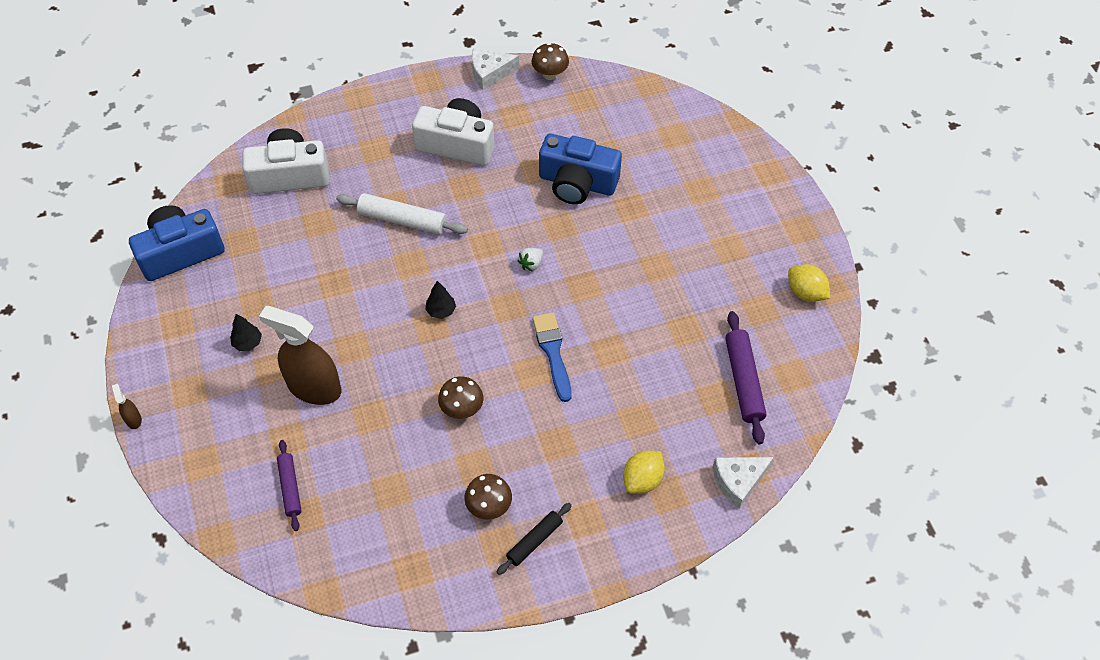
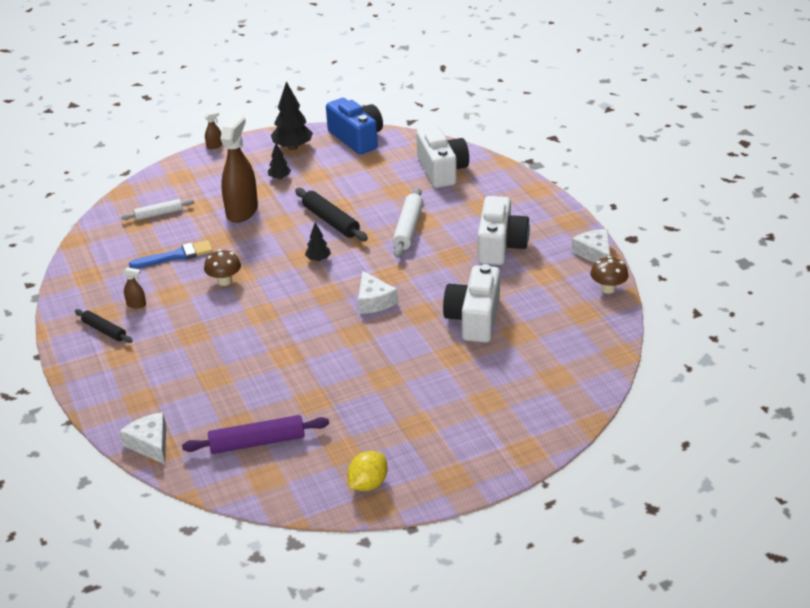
camera: 85 degrees right, 20 degrees down
purple rolling pin [277,440,302,531] -> white rolling pin [121,199,194,220]
brown mushroom [464,474,512,520] -> brown spray bottle [123,267,146,309]
white strawberry [517,248,543,272] -> white cheese [358,271,398,314]
blue brush [532,312,572,402] -> blue brush moved to [129,240,213,269]
blue camera [539,134,622,204] -> white camera [443,264,500,343]
yellow lemon [623,451,665,494] -> none
none -> black tree [271,81,313,150]
none -> black rolling pin [295,188,368,241]

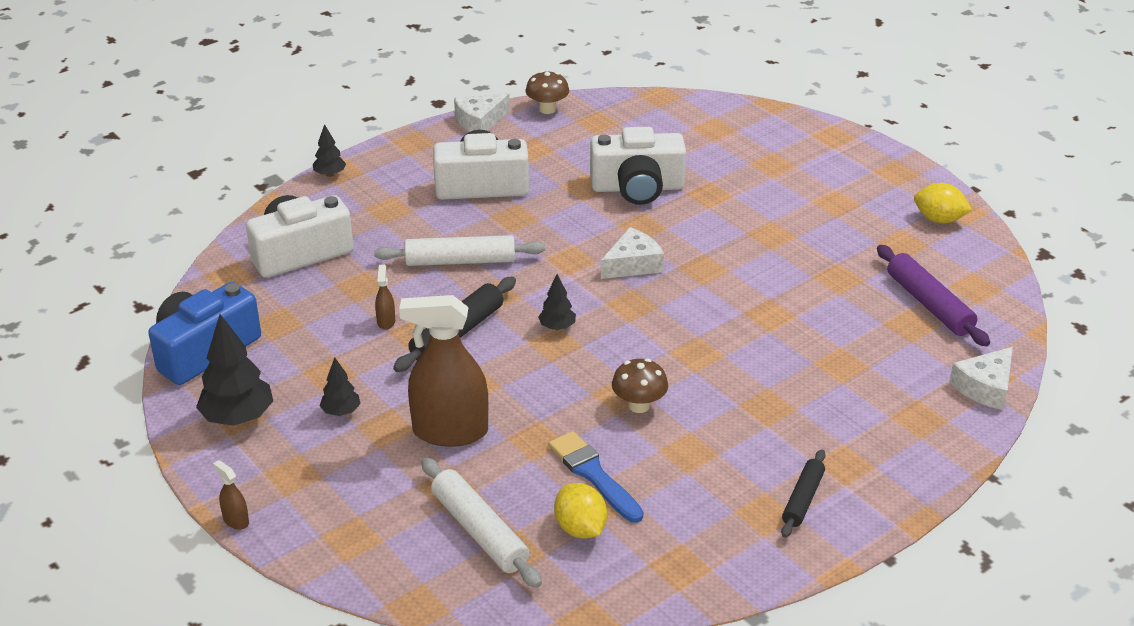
camera: 105 degrees left, 0 degrees up
white rolling pin [121,199,194,220] -> white rolling pin [421,458,542,588], size x1.58
brown spray bottle [123,267,146,309] -> brown spray bottle moved to [375,265,395,330]
none -> black tree [313,124,346,177]
none -> yellow lemon [554,483,607,539]

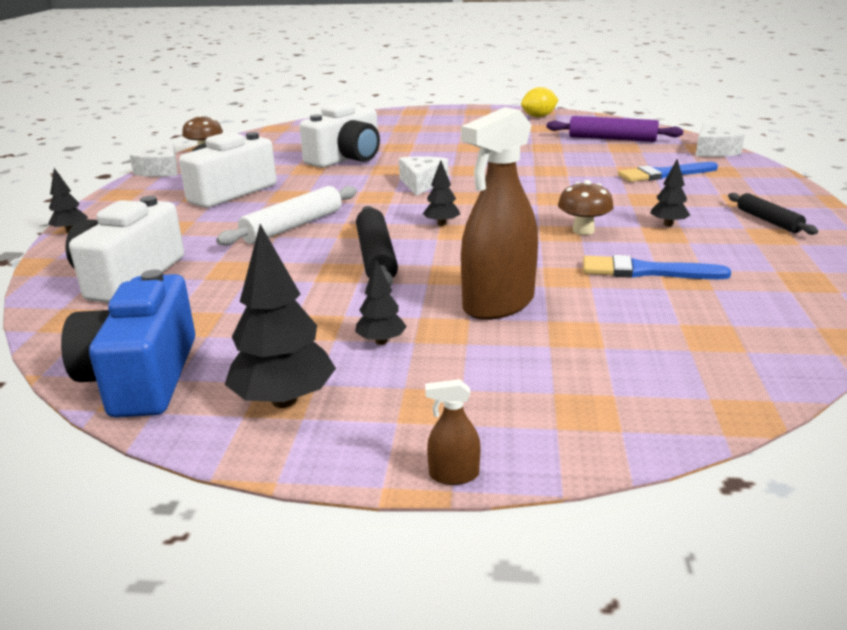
camera: 45 degrees left, 10 degrees down
brown spray bottle [375,265,395,330] -> none
white rolling pin [421,458,542,588] -> none
yellow lemon [554,483,607,539] -> none
none -> blue brush [618,162,718,182]
none -> black tree [650,159,690,227]

